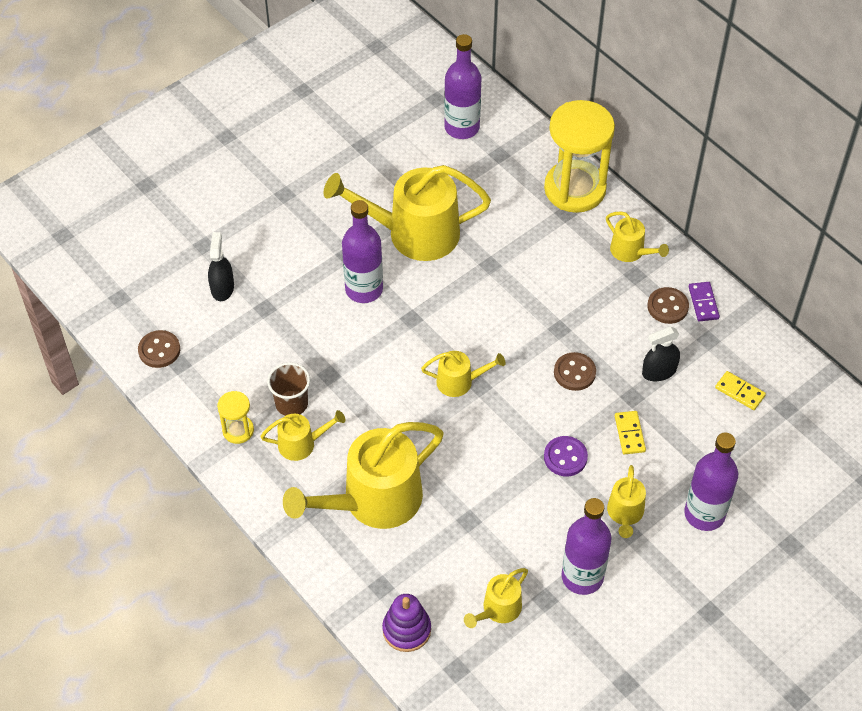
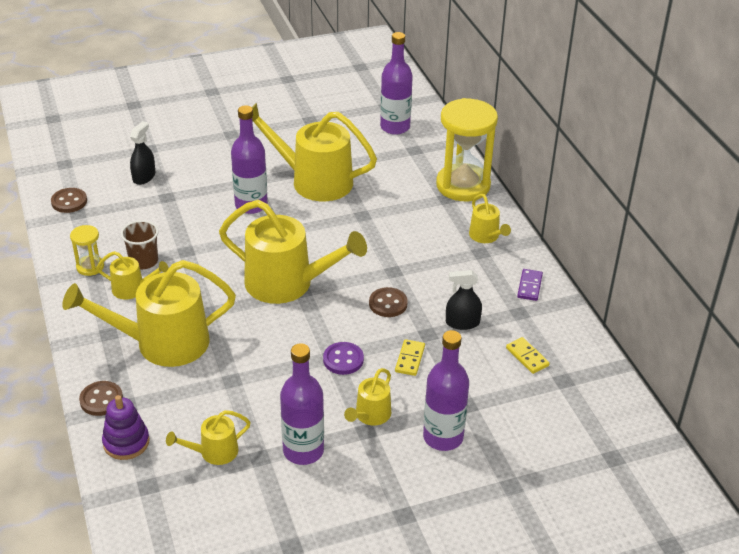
camera: 20 degrees right, 15 degrees down
yellow watering can [421,351,506,397] -> yellow watering can [219,200,367,304], size x2.08
brown button [647,287,689,324] -> brown button moved to [79,381,123,416]

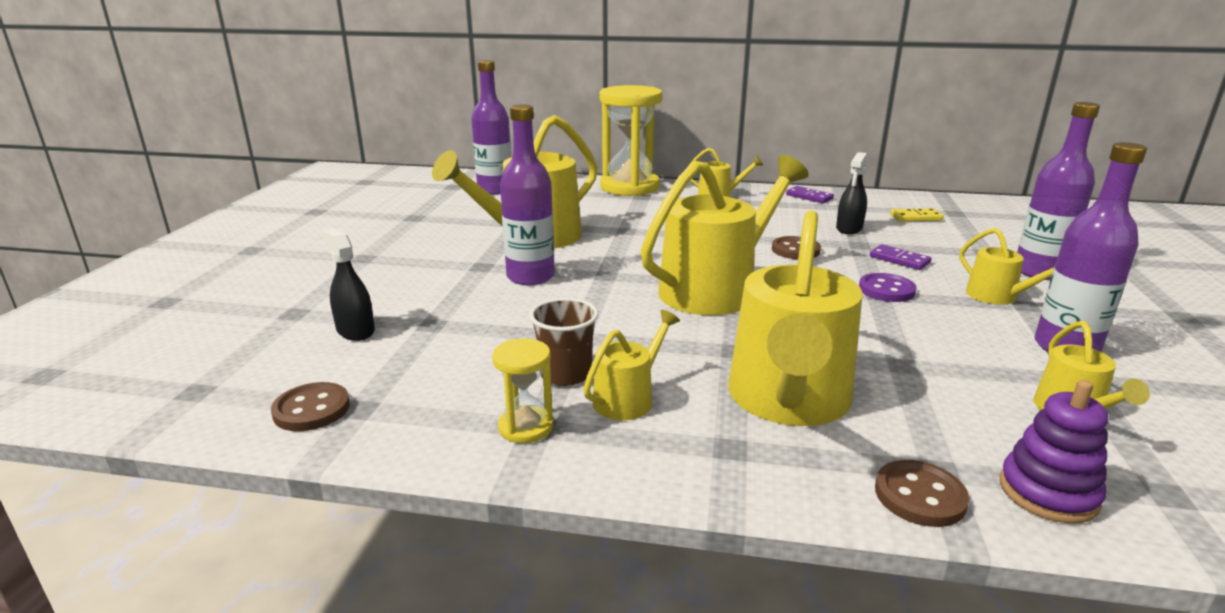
camera: 60 degrees left, 15 degrees down
yellow domino [395,339,425,376] -> purple domino [870,244,932,270]

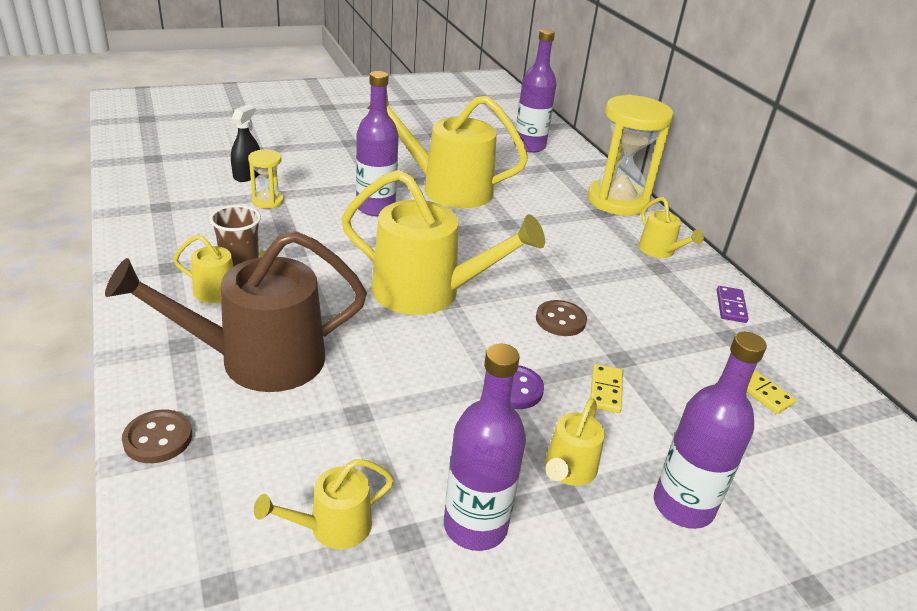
camera: 55 degrees right, 10 degrees up
brown button [271,382,350,431] -> none
yellow hourglass [492,338,554,443] -> yellow hourglass moved to [248,150,284,209]
yellow watering can [729,210,863,426] -> brown watering can [105,231,367,392]
black spray bottle [836,152,867,234] -> none
purple domino [870,244,932,270] -> yellow domino [590,364,623,413]
purple stacking toy [1000,380,1108,524] -> none

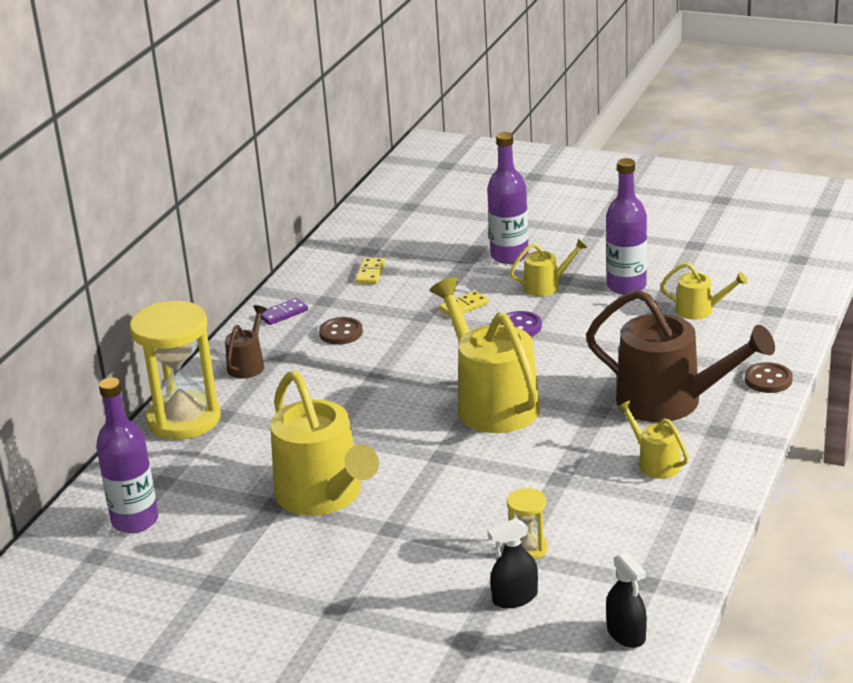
camera: 130 degrees left, 5 degrees down
brown cup [210,205,261,266] -> none
purple bottle [356,71,399,216] -> none
brown button [536,300,587,336] -> brown button moved to [319,317,363,345]
yellow watering can [638,197,704,258] -> brown watering can [225,305,267,379]
none -> black spray bottle [606,552,647,648]

